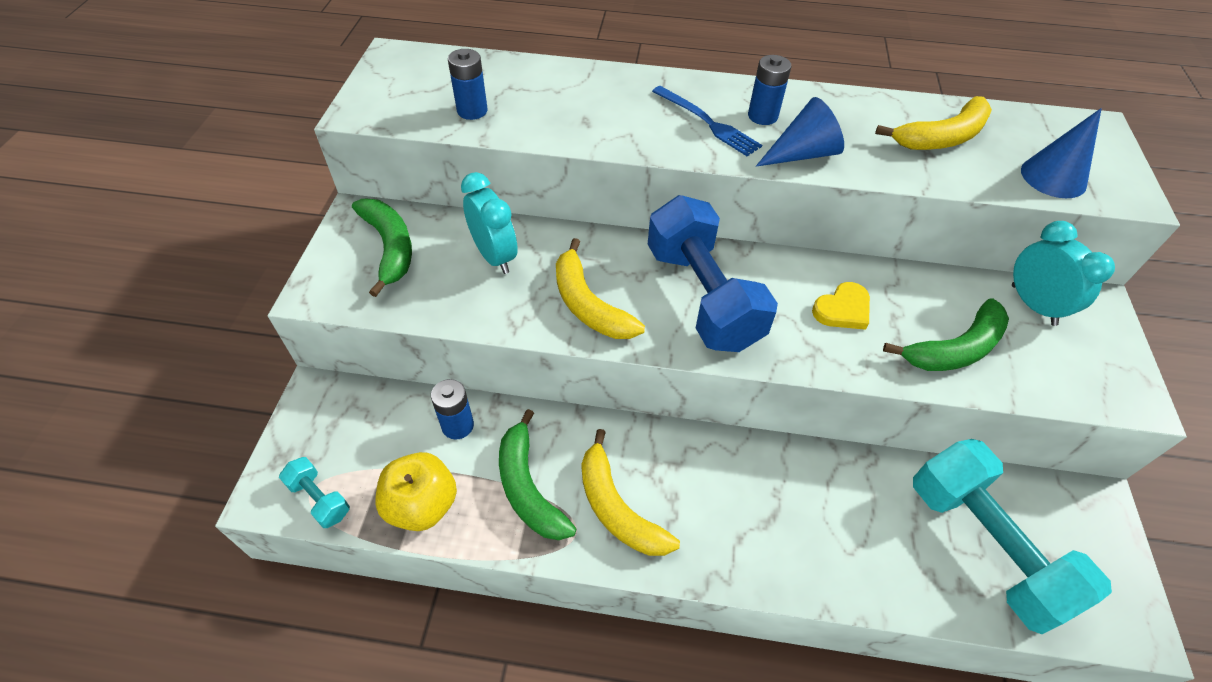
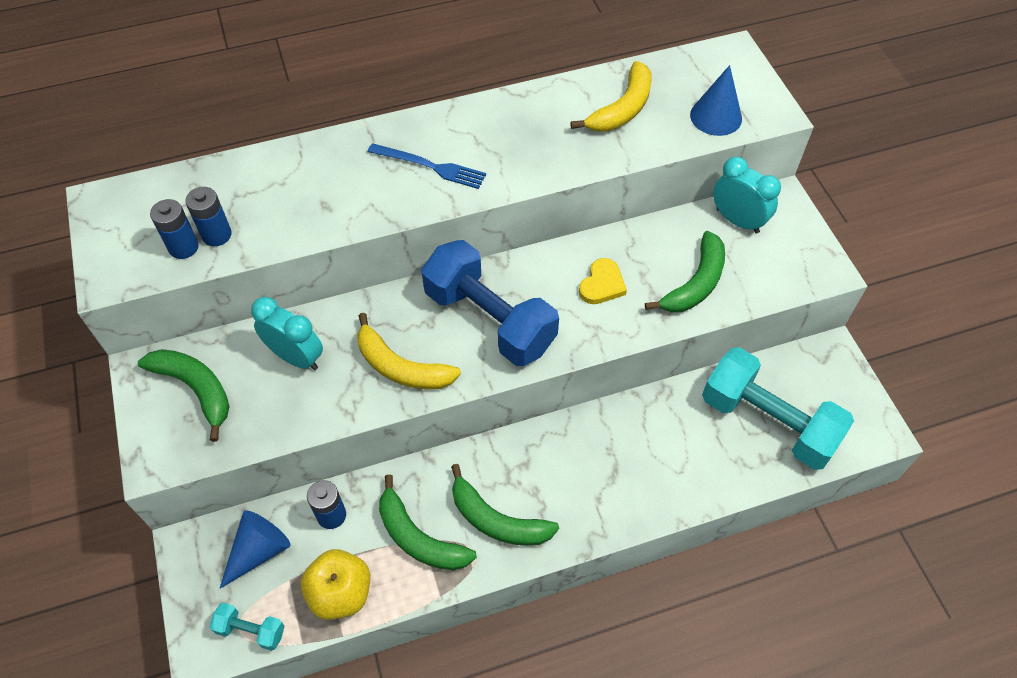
camera: 25 degrees left, 5 degrees up
yellow banana [582,429,680,556] -> green banana [451,464,559,546]
blue battery [748,55,791,125] -> blue battery moved to [150,199,199,259]
blue cone [756,97,844,167] -> blue cone moved to [219,510,291,589]

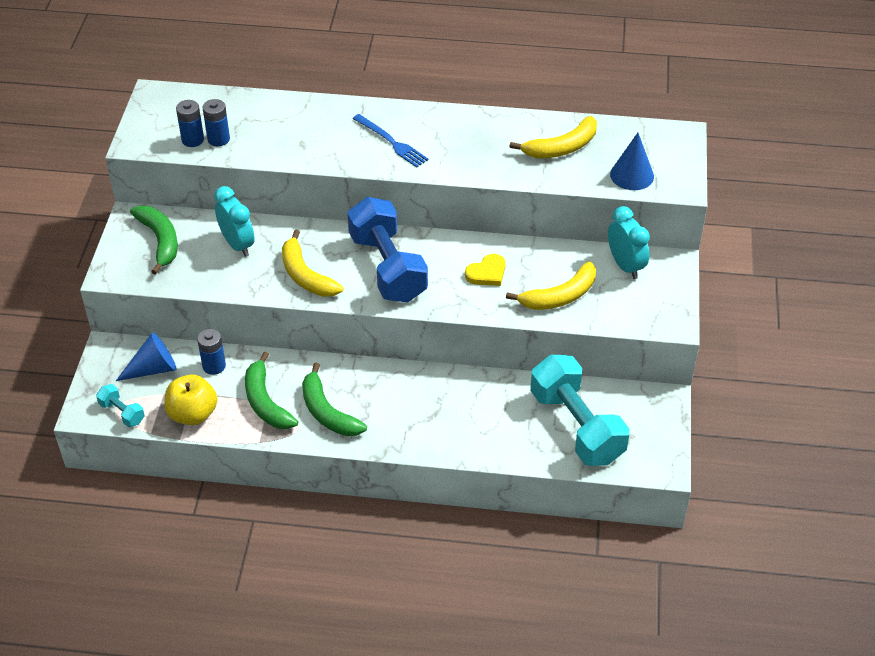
camera: 25 degrees right, 10 degrees down
green banana [645,231,725,312] -> yellow banana [506,261,596,310]

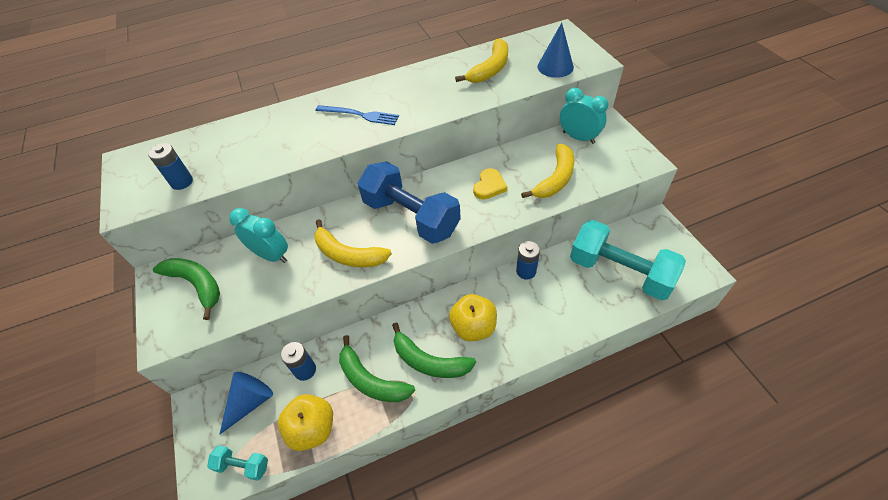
camera: 25 degrees left, 5 degrees up
blue battery [202,99,230,146] -> blue battery moved to [516,241,540,280]
none -> yellow apple [449,294,497,341]

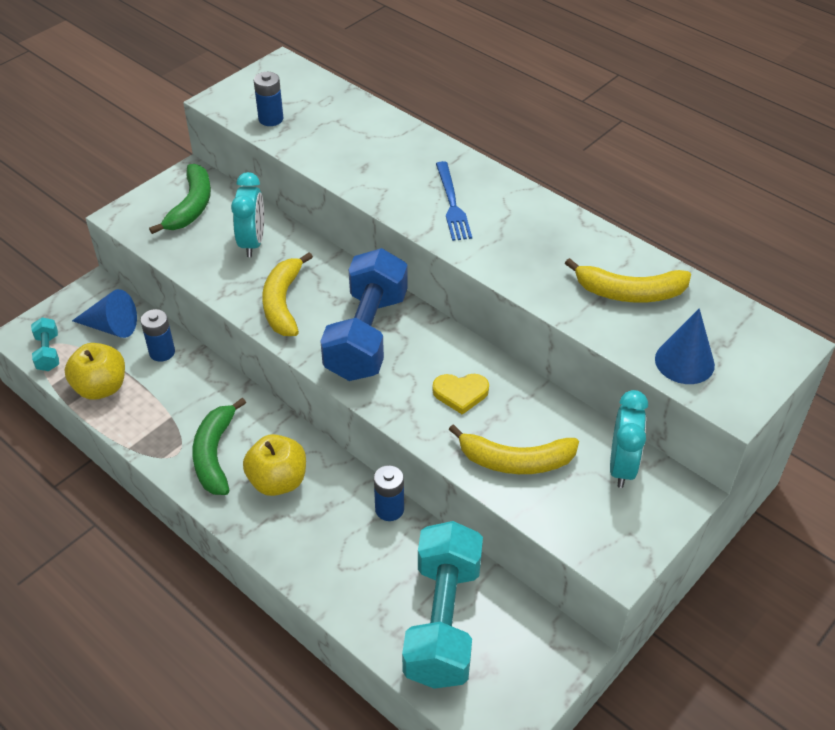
camera: 60 degrees right, 5 degrees down
green banana [339,335,415,402] -> none

